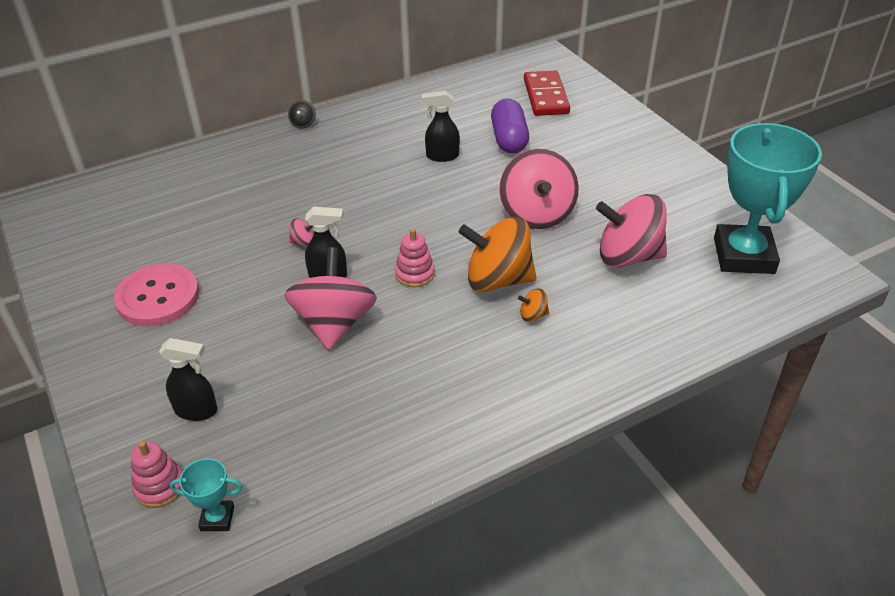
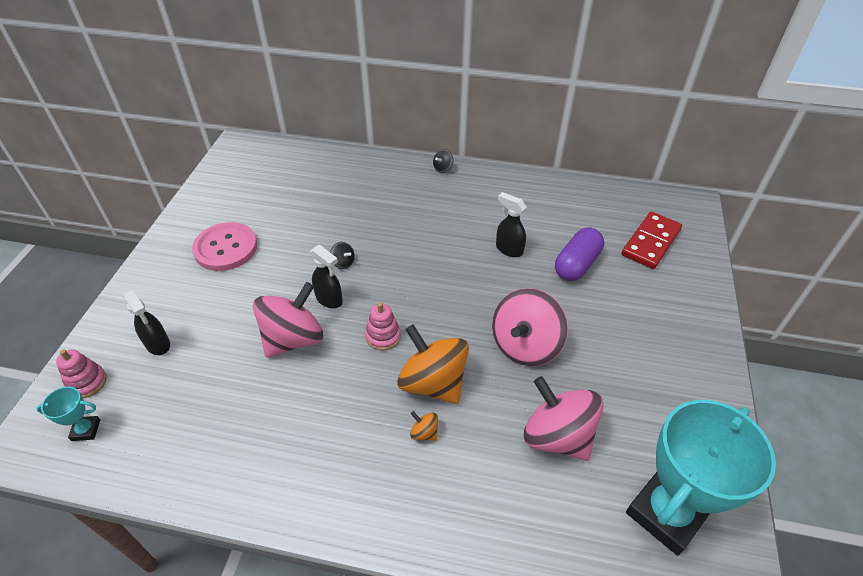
camera: 40 degrees right, 5 degrees up
turquoise trophy [170,458,243,531] -> turquoise trophy turned 45 degrees counterclockwise [36,387,100,441]
pink spinning top [289,218,314,247] -> black spinning top [330,242,355,269]

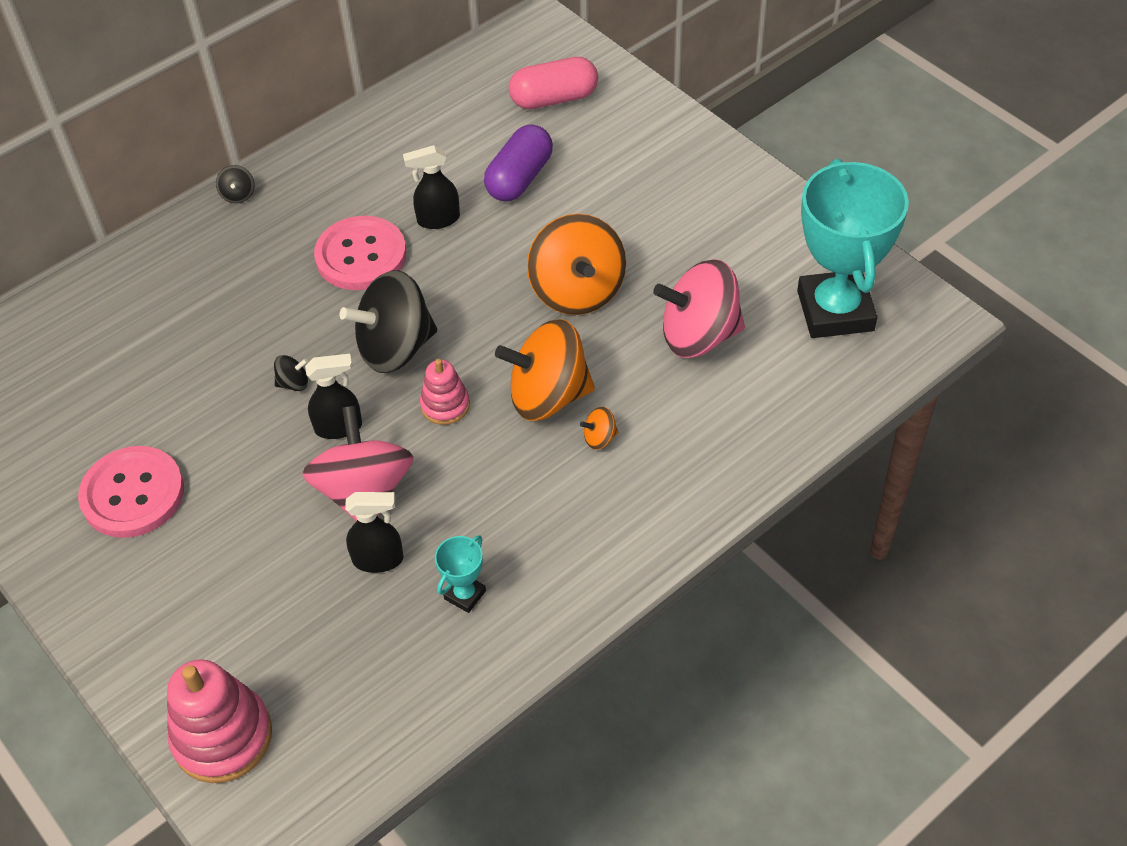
camera: 50 degrees left, 5 degrees up
turquoise trophy [36,387,100,441] -> turquoise trophy moved to [435,535,486,613]
pink stacking toy [56,350,107,398] -> pink stacking toy [167,659,272,783], size x1.75
black spray bottle [123,290,170,355] -> black spray bottle moved to [345,492,404,573]
pink spinning top [492,288,568,366] -> orange spinning top [527,213,626,315]
purple capsule [555,227,604,281] -> purple capsule turned 45 degrees clockwise [484,124,553,201]
red domino [622,212,682,269] -> pink capsule [509,57,598,109]
none -> pink button [314,216,406,290]
none -> black spinning top [339,270,437,373]

